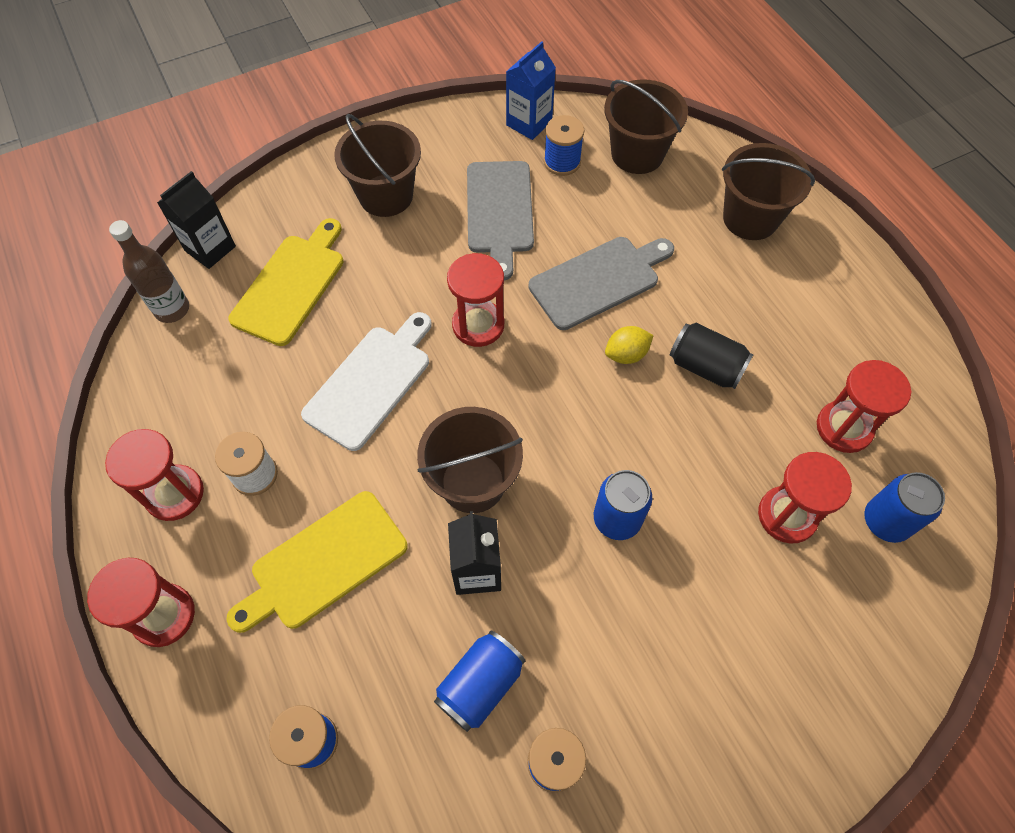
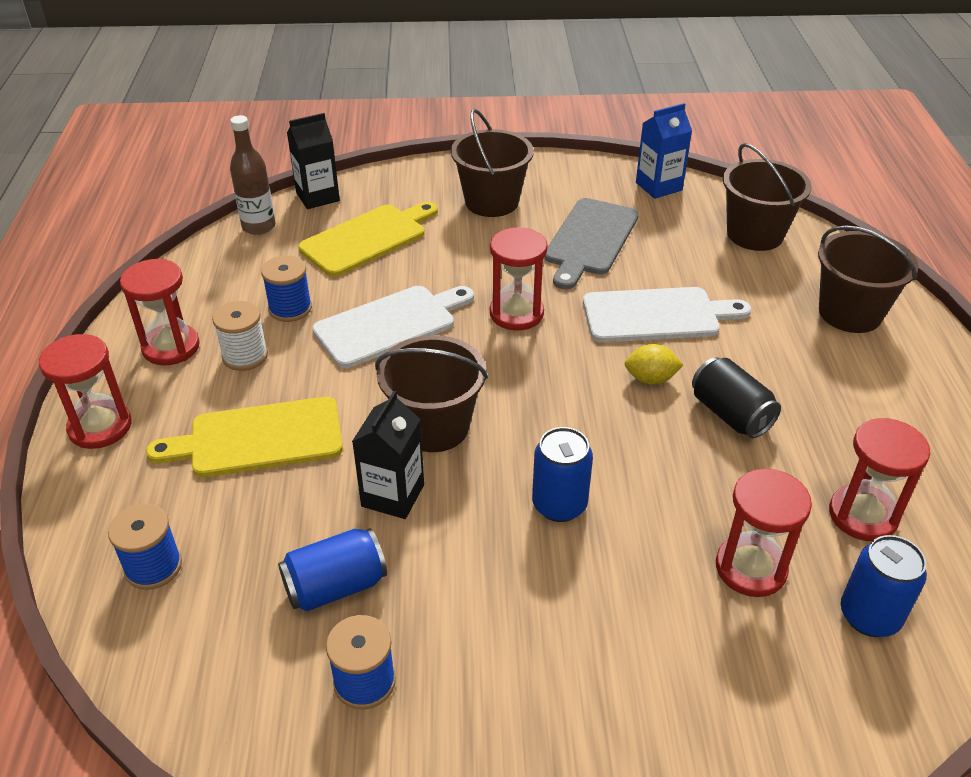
camera: 25 degrees right, 20 degrees down
grey cutting board [528,237,674,330] -> white cutting board [583,287,751,342]
blue spool [544,115,584,176] -> blue spool moved to [261,255,312,322]

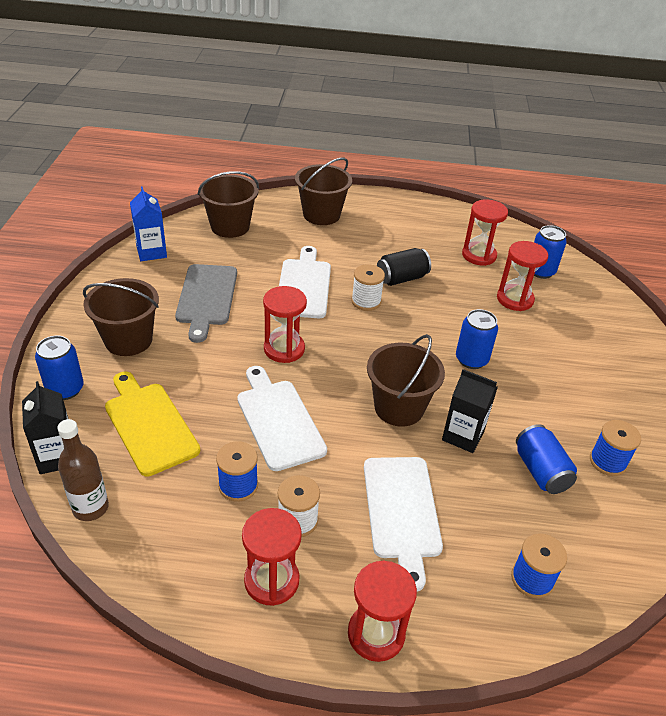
camera: 85 degrees left, 0 degrees up
yellow cutting board [146,397,343,477] -> white cutting board [364,457,443,592]
grey cutting board [544,198,639,290] -> grey cutting board turned 60 degrees clockwise [175,264,237,343]
yellow lemon [624,344,684,384] -> white spool [351,264,385,311]
none -> blue can [35,336,84,400]

